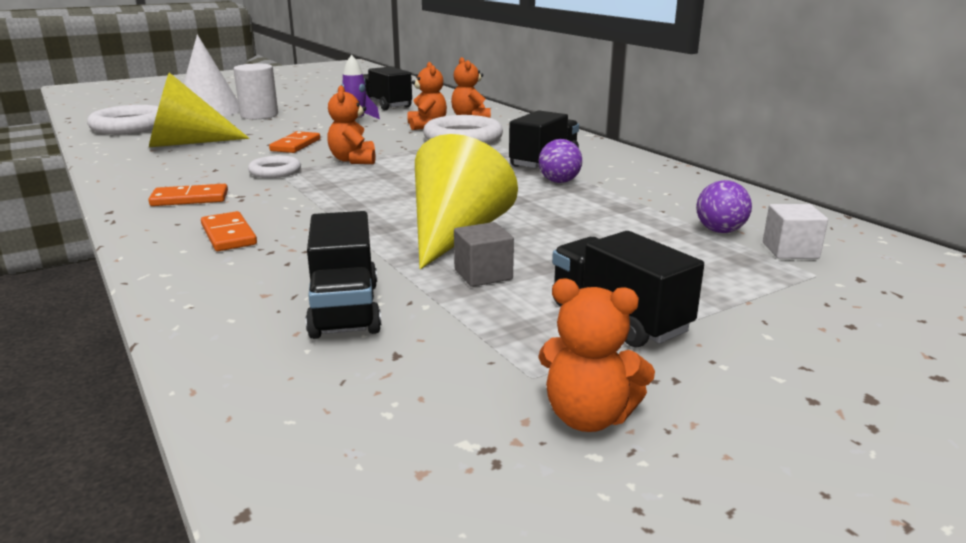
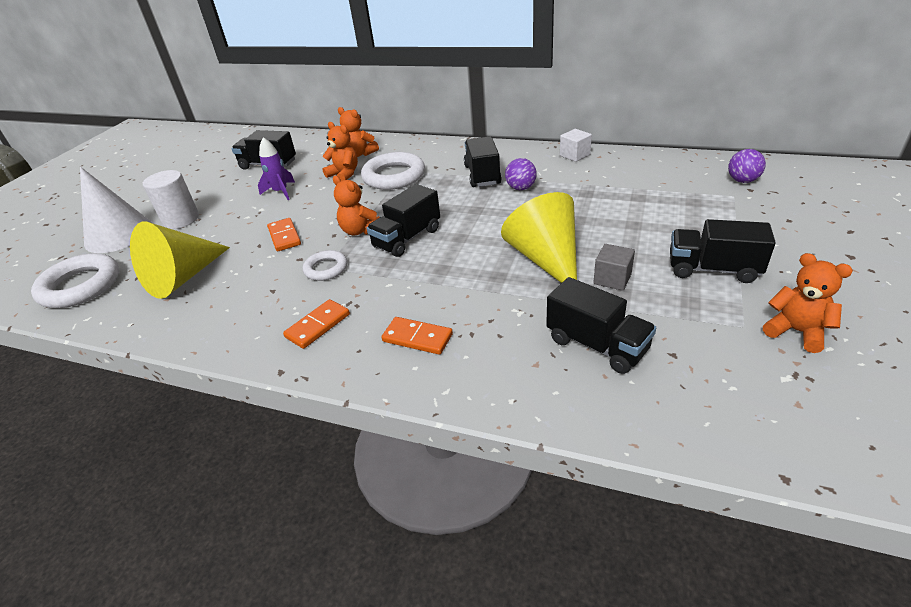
camera: 35 degrees left, 15 degrees up
orange teddy bear [538,278,655,432] -> orange teddy bear turned 120 degrees counterclockwise [763,253,853,353]
purple ball [696,180,752,233] -> purple ball moved to [728,149,766,183]
white cube [763,204,828,259] -> white cube moved to [560,129,592,162]
none -> black truck [367,184,440,257]

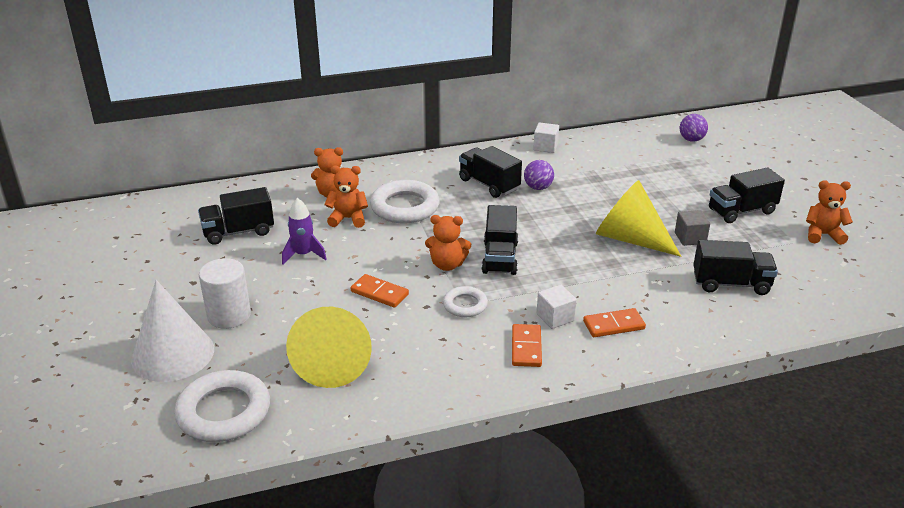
camera: 40 degrees left, 5 degrees down
none -> white cube [537,285,577,329]

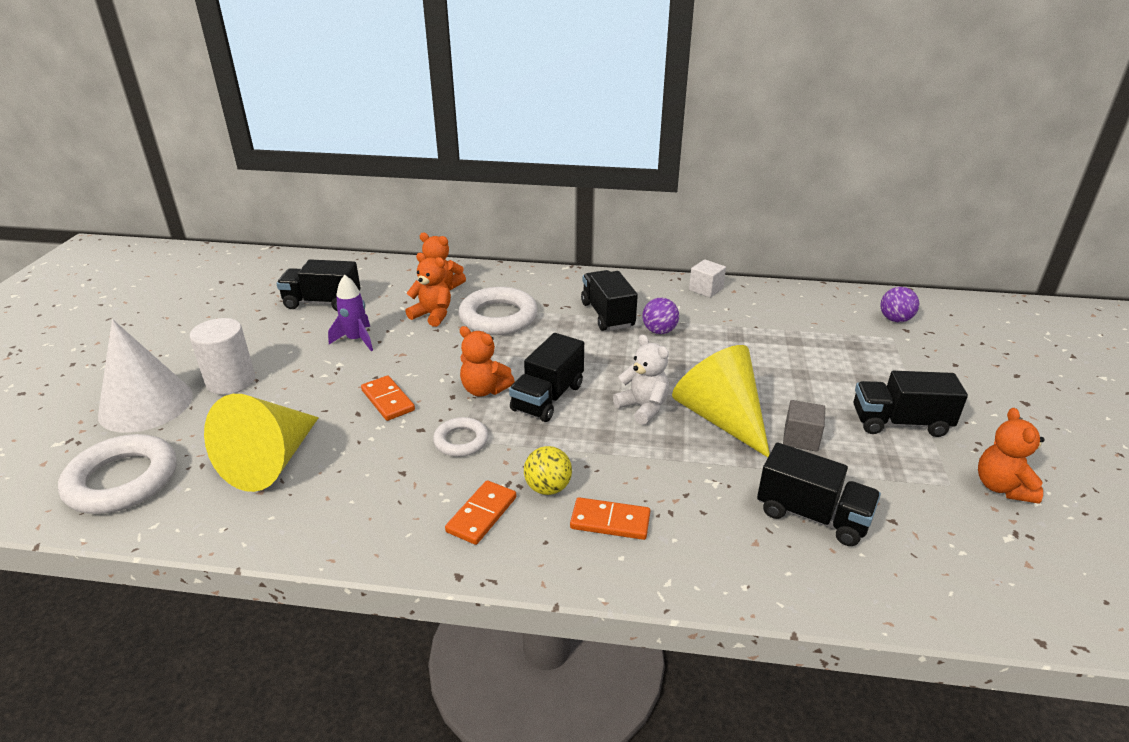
camera: 25 degrees right, 0 degrees up
white cube [537,285,577,329] -> yellow ball [524,446,572,495]
orange teddy bear [806,180,853,245] -> orange teddy bear turned 120 degrees counterclockwise [978,408,1045,504]
none -> white teddy bear [613,335,669,425]

